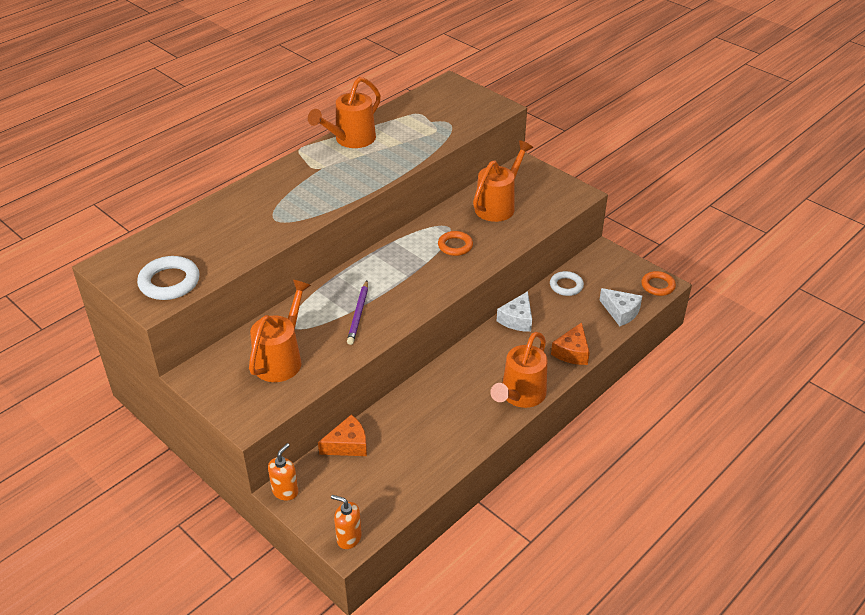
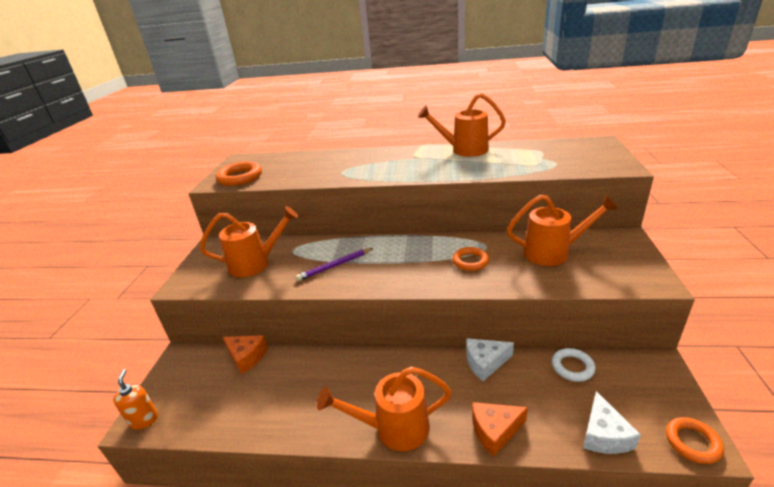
camera: 55 degrees right, 10 degrees down
white ring [137,256,200,300] -> orange ring [216,161,262,186]
orange soap dispenser [268,443,298,501] -> none

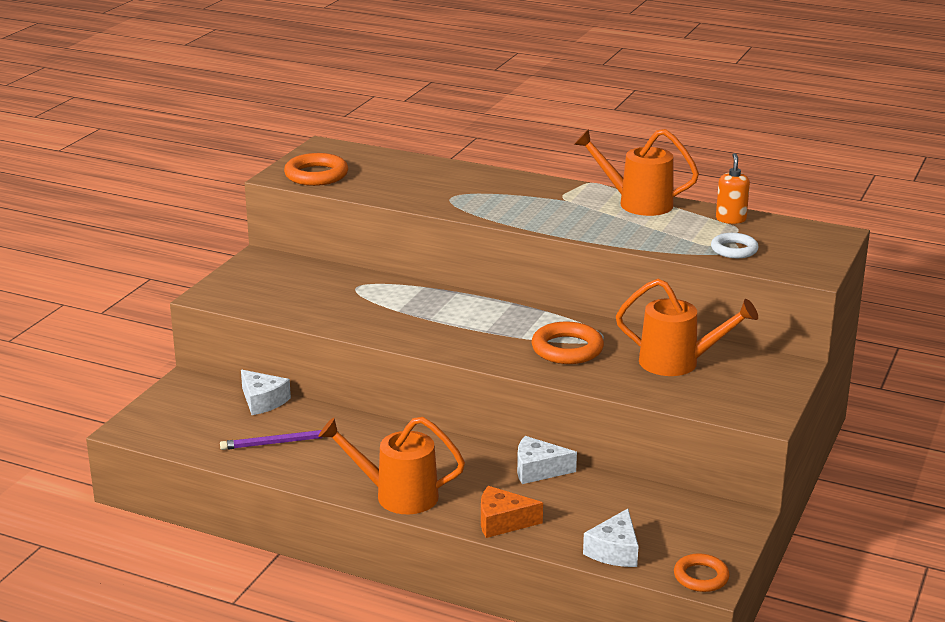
camera: 15 degrees right, 5 degrees down
orange soap dispenser [113,369,158,430] -> orange soap dispenser moved to [716,153,750,224]
orange watering can [200,206,298,278] -> none
orange cheese [223,335,268,374] -> white cheese [241,370,291,415]
purple pencil [296,248,373,281] -> purple pencil moved to [220,430,325,450]
orange ring [452,247,489,271] -> orange ring [531,321,604,364], size x1.51
white ring [552,348,595,382] -> white ring moved to [711,233,759,258]

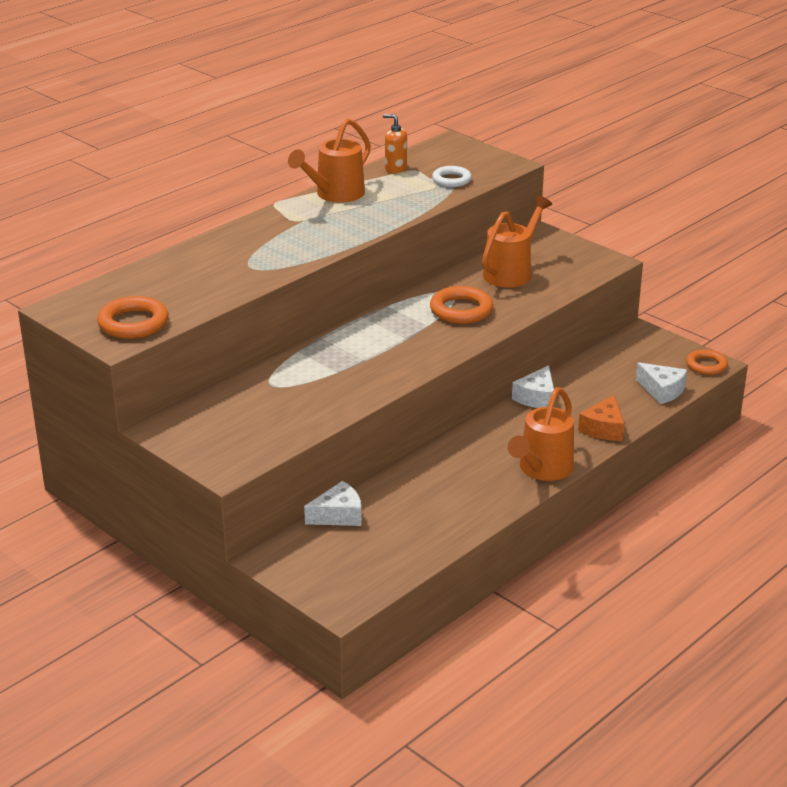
camera: 70 degrees left, 5 degrees up
purple pencil [220,430,325,450] -> none

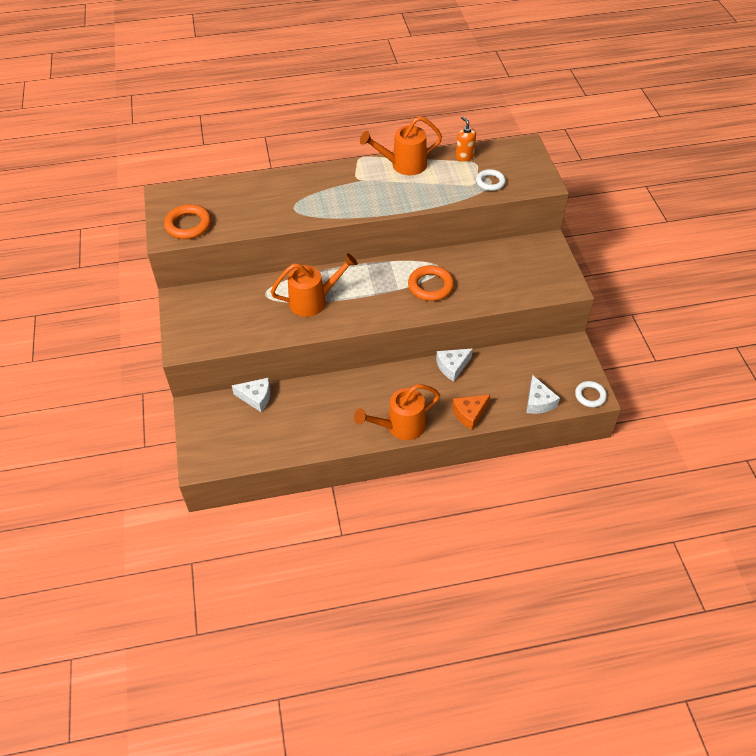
camera: 35 degrees right, 20 degrees up
orange watering can [482,195,552,288] -> orange watering can moved to [271,253,358,317]
orange ring [686,349,728,375] -> white ring [575,381,607,407]

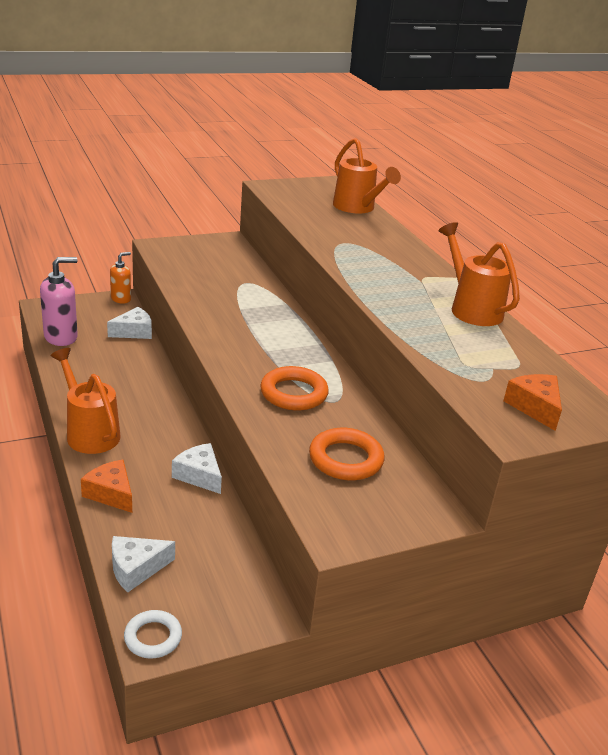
camera: 75 degrees right, 20 degrees down
orange ring [164,204,211,239] -> orange ring moved to [309,428,385,481]
white cheese [232,378,271,412] -> white cheese turned 120 degrees counterclockwise [107,307,152,339]
orange watering can [271,253,358,317] -> orange watering can moved to [333,138,401,214]
orange soap dispenser [456,116,476,162] -> orange soap dispenser moved to [110,252,131,304]
white ring [476,169,506,191] -> none
none -> pink soap dispenser [40,257,78,346]
none -> orange cheese [503,374,562,431]

